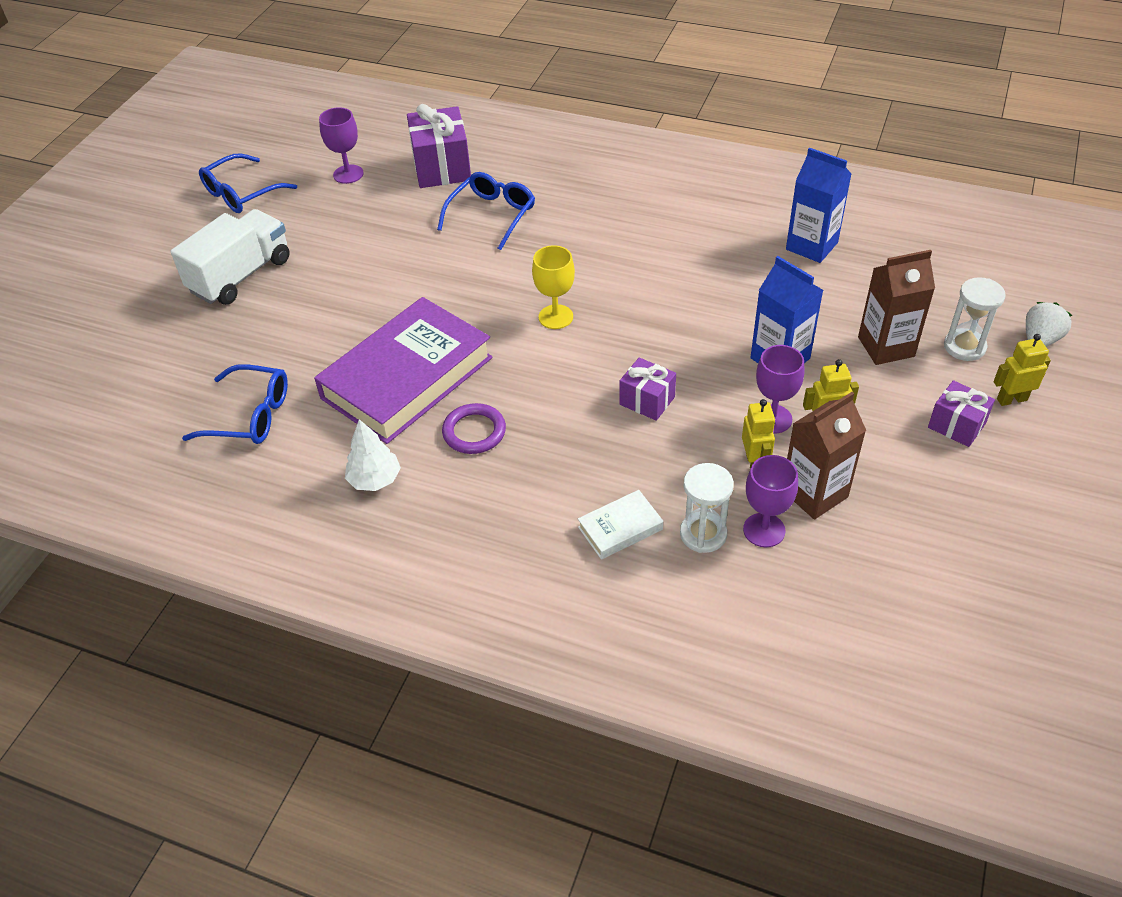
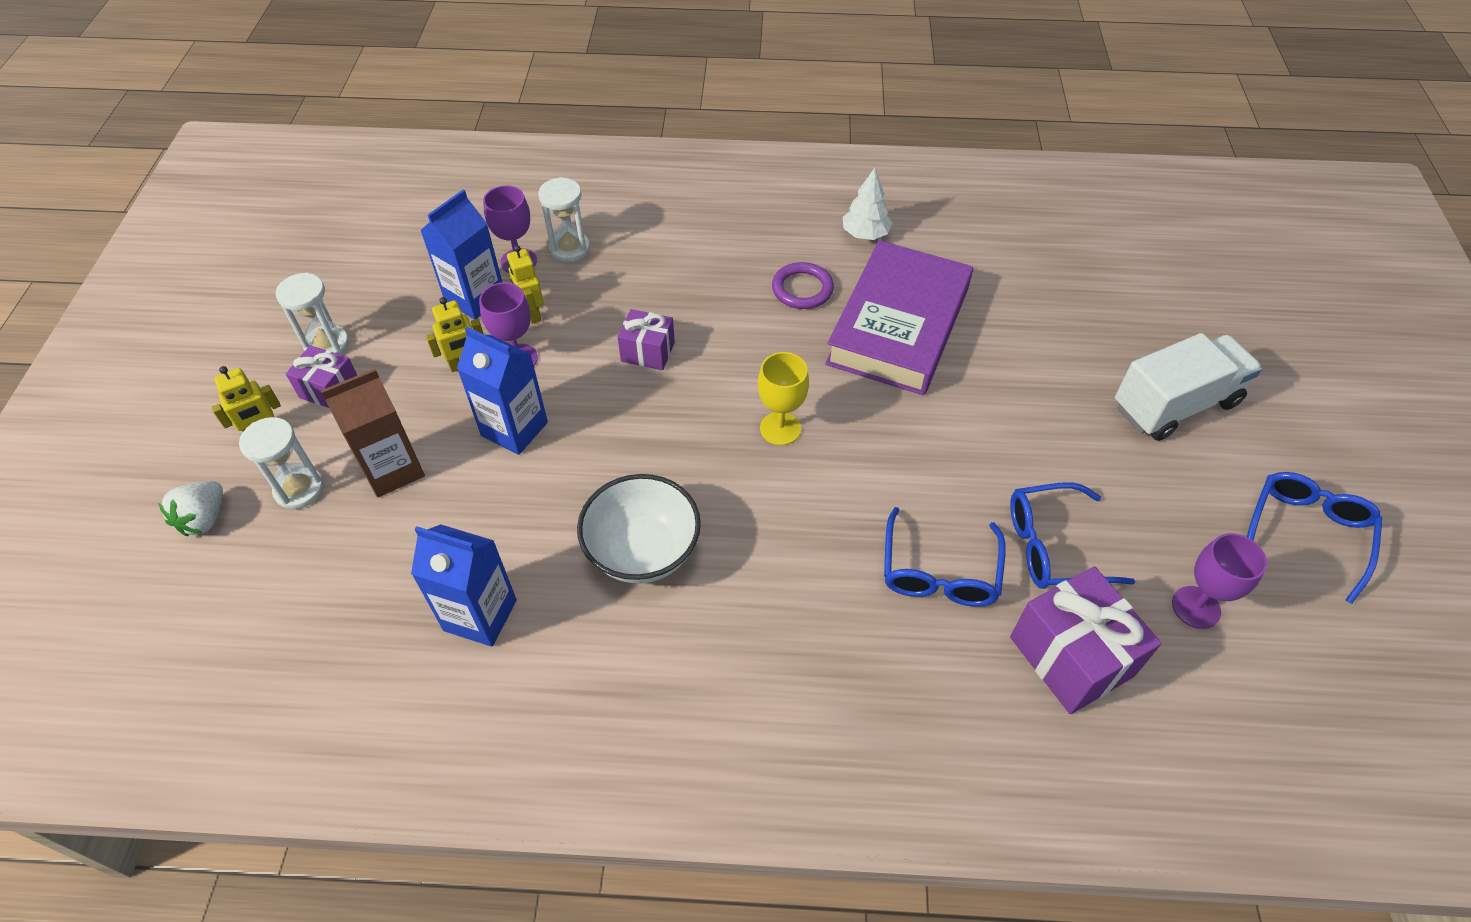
camera: 160 degrees right, 5 degrees up
white truck [171,209,290,305] -> white truck turned 135 degrees counterclockwise [1115,333,1262,441]
blue glasses [182,364,288,444] -> blue glasses moved to [1010,482,1135,589]
white book [578,490,663,560] -> none
brown carton [787,392,866,520] -> blue carton [420,190,503,320]
none -> white hourglass [275,273,349,355]
none -> white bowl [577,474,701,584]

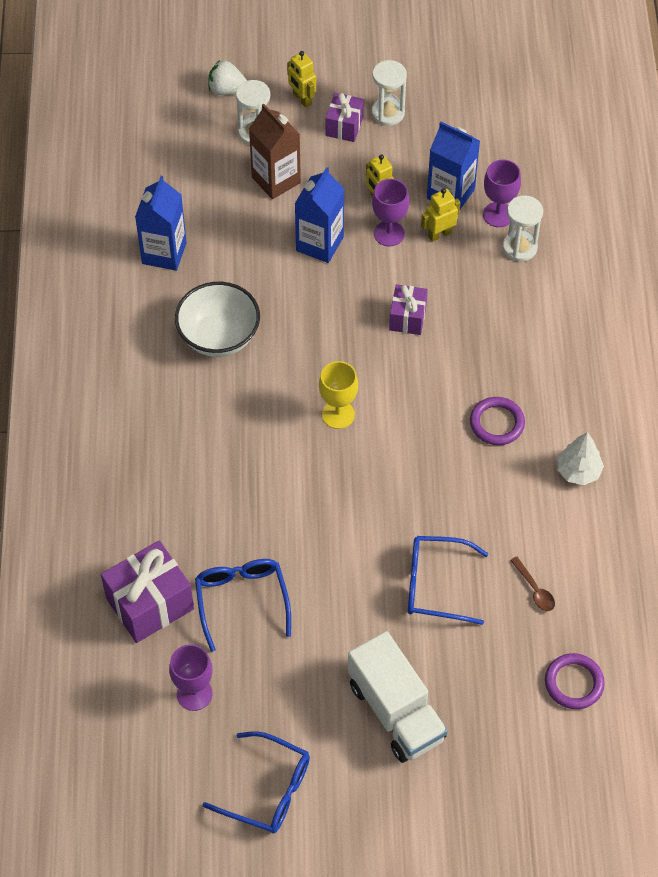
camera: 85 degrees right, 5 degrees up
purple book [825,240,973,395] -> none
blue glasses [884,507,1006,607] -> blue glasses moved to [408,536,489,625]
none -> brown spoon [510,557,555,611]
none -> purple ring [545,653,605,709]

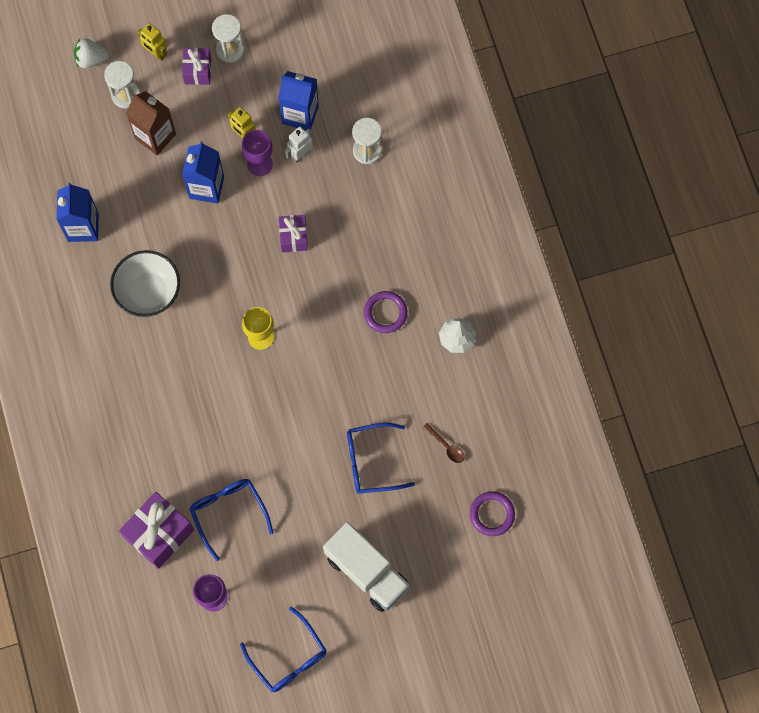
camera: 15 degrees left, 15 degrees up
blue glasses [202,731,310,833] -> blue glasses turned 45 degrees clockwise [240,607,327,692]
yellow robot [421,188,460,242] -> white robot [284,127,313,163]
purple goblet [483,160,521,227] -> none

